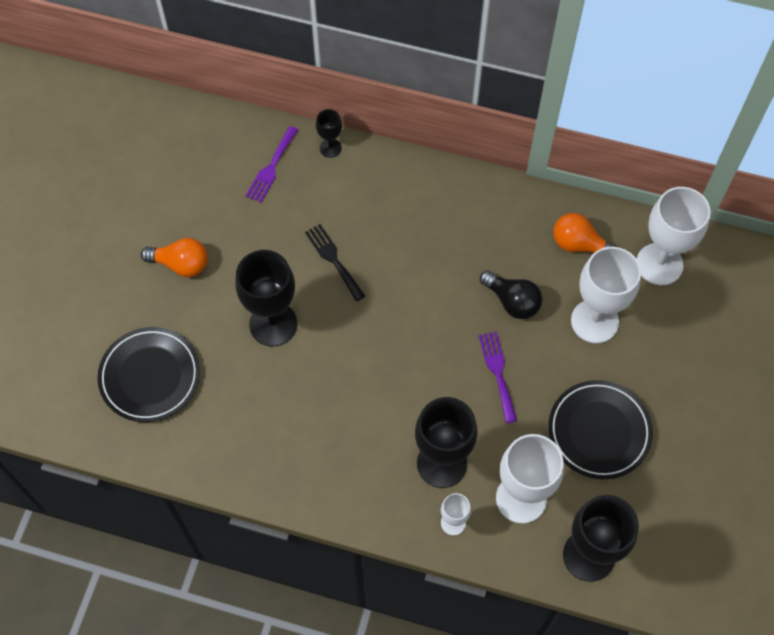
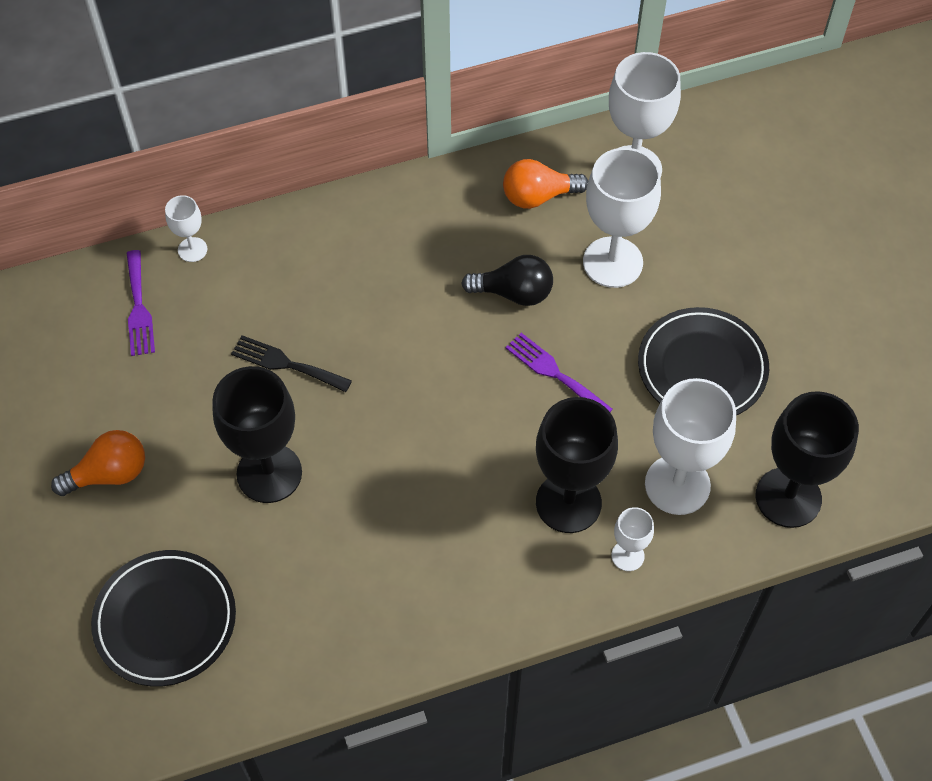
camera: 35 degrees left, 5 degrees down
black goblet [316,109,342,158] -> white goblet [165,195,207,262]

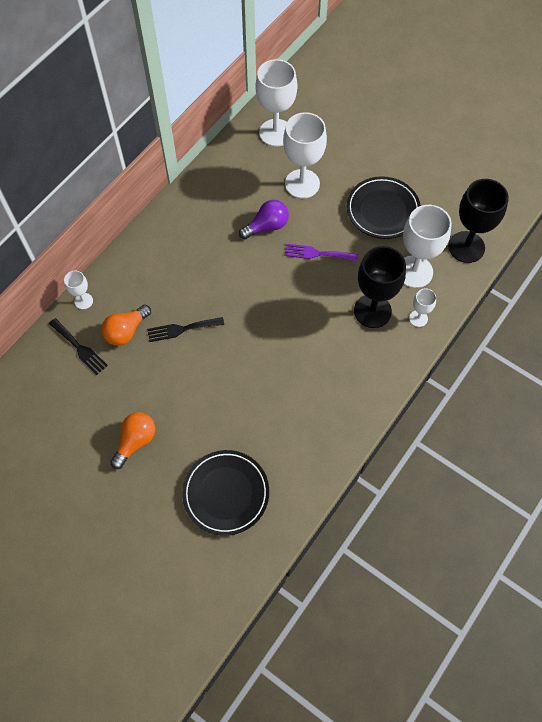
camera: 35 degrees left, 5 degrees up
purple fork [127,250,155,356] -> black fork [49,318,108,375]
black goblet [213,366,302,503] -> none
black light bulb [461,255,553,306] -> purple light bulb [239,200,289,239]
orange light bulb [503,159,588,209] -> orange light bulb moved to [101,305,151,346]

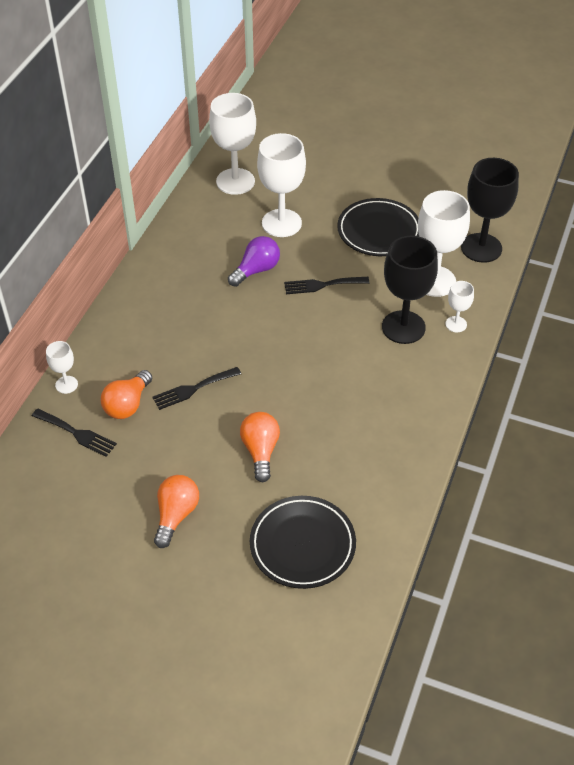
camera: 15 degrees left, 15 degrees down
purple fork [285,244,358,262] -> black fork [284,277,370,294]
none -> orange light bulb [240,412,280,482]

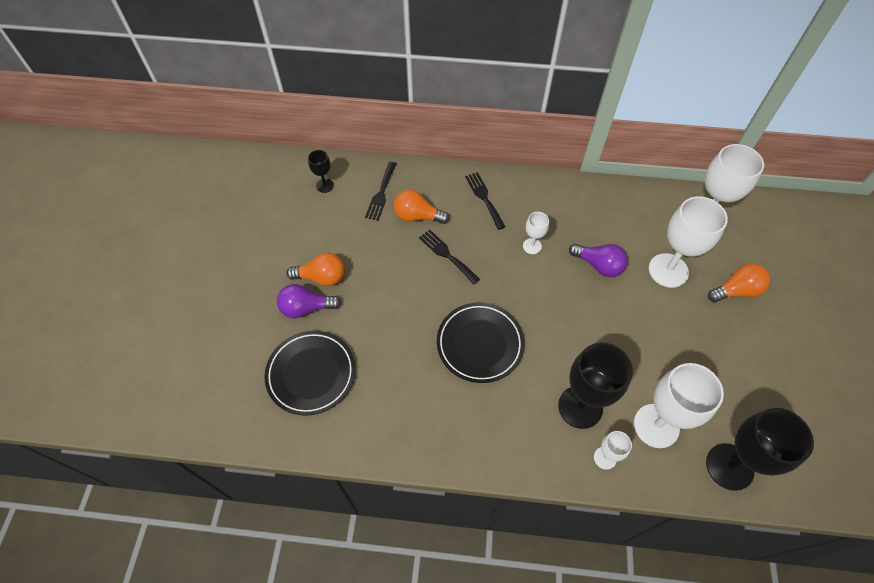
camera: 75 degrees right, 10 degrees up
white goblet [46,341,78,394] -> white goblet moved to [523,212,549,254]
orange light bulb [240,412,280,482] -> orange light bulb moved to [708,263,770,302]
black fork [284,277,370,294] -> black fork moved to [465,172,505,230]
black plate [337,198,419,256] -> black plate moved to [437,303,524,383]
none -> purple light bulb [277,284,341,318]
none -> black goblet [308,150,334,193]

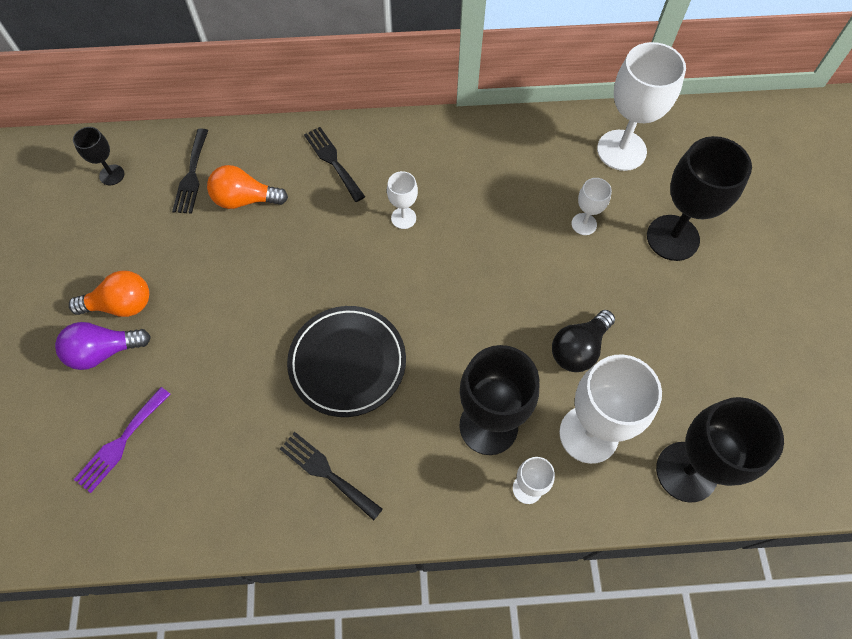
camera: 10 degrees left, 5 degrees up
black plate [264,331,355,416] -> purple fork [74,387,171,493]
black fork [419,230,480,285] -> black fork moved to [280,432,383,520]
purple light bulb [569,243,628,277] -> none
white goblet [649,196,728,288] -> white goblet [571,178,612,235], size x0.49
orange light bulb [708,263,770,302] -> black goblet [647,136,752,261]
none -> black light bulb [552,310,615,372]

